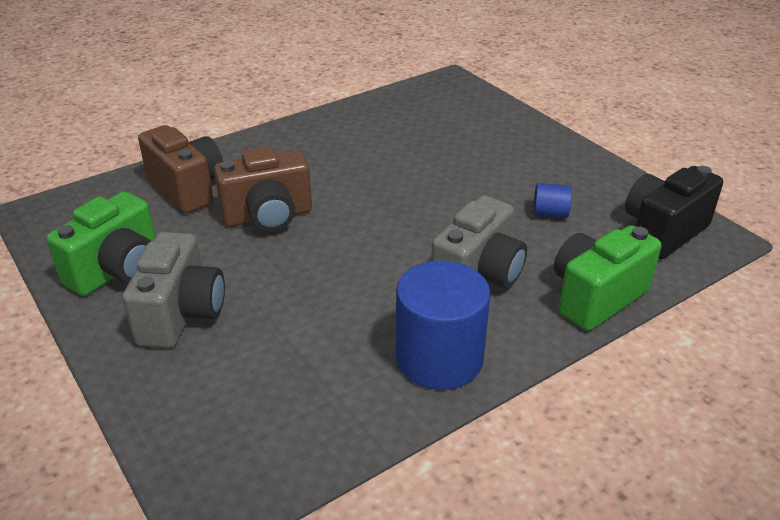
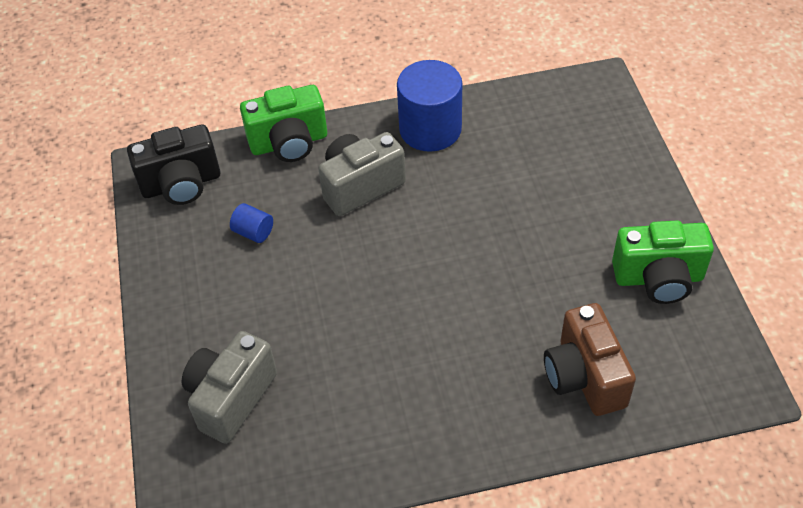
camera: 155 degrees left, 15 degrees up
green camera [46,192,155,296] -> green camera turned 150 degrees counterclockwise [612,221,714,304]
grey camera [122,232,225,349] -> grey camera moved to [182,331,277,444]
brown camera [214,147,312,232] -> none

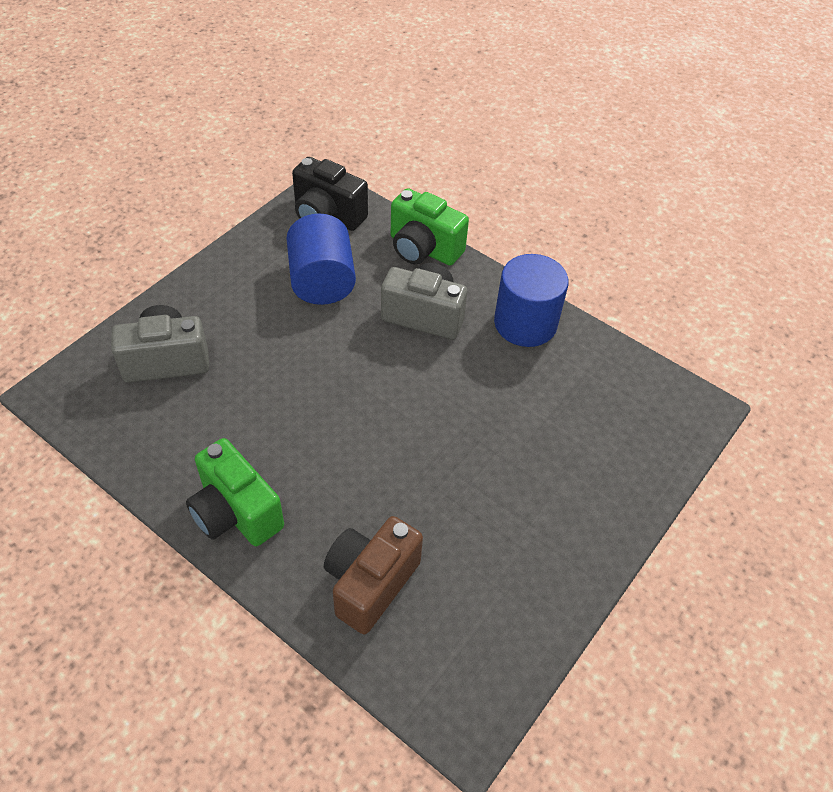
camera: 45 degrees right, 0 degrees up
blue cylinder [230,203,273,243] -> blue cylinder [286,213,356,305], size x2.20
green camera [612,221,714,304] -> green camera moved to [186,438,284,546]

